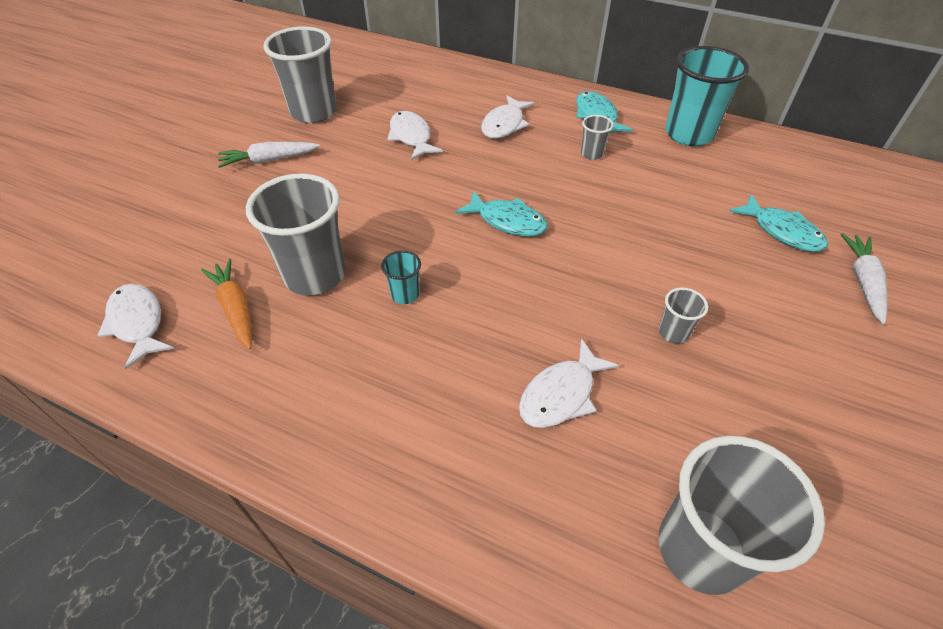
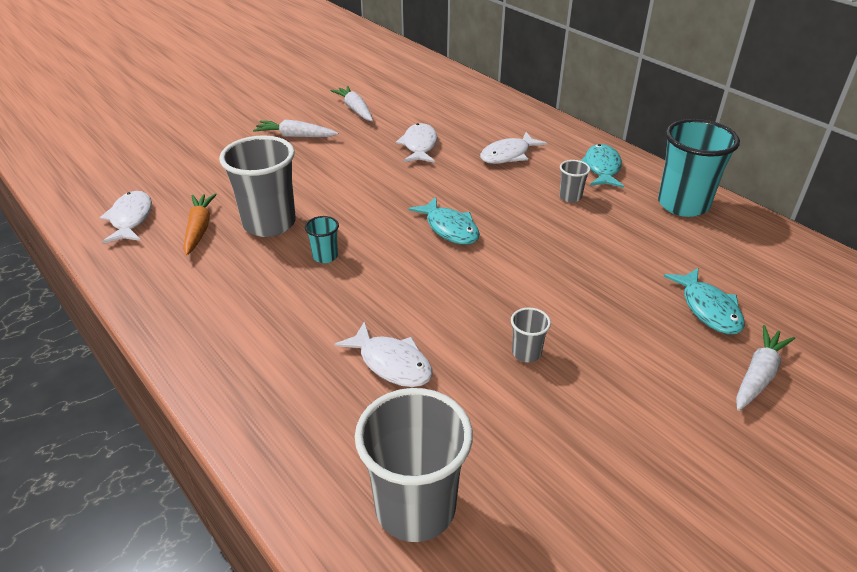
camera: 25 degrees right, 10 degrees down
grey cup [263,26,337,123] -> white carrot [331,86,373,121]
white fish [519,339,619,428] -> white fish turned 120 degrees counterclockwise [334,321,433,387]

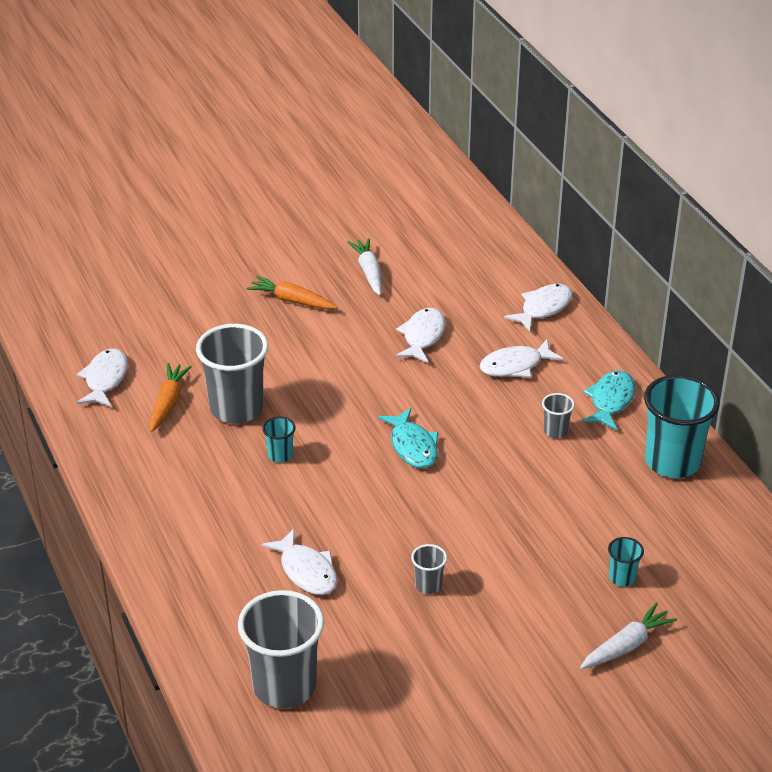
camera: 15 degrees right, 0 degrees up
white carrot [253,120,338,137] -> orange carrot [246,276,337,309]
turquoise fish [663,268,745,334] -> turquoise cup [608,537,644,586]
none -> white fish [504,284,573,332]

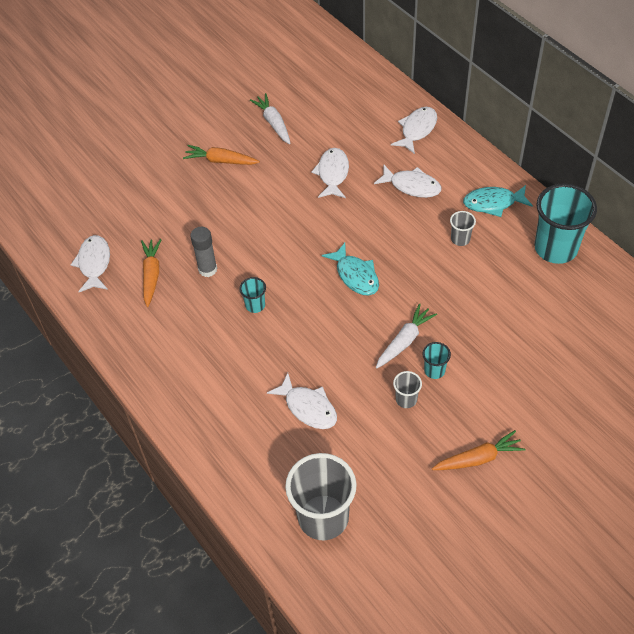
camera: 10 degrees left, 15 degrees up
grey cup [196,324,268,424] -> grey glue stick [190,227,217,277]
white fish [479,339,563,377] -> white fish turned 120 degrees counterclockwise [374,165,442,198]
white carrot [580,602,677,669] -> white carrot moved to [376,303,437,368]
turquoise fish [582,370,635,431] -> turquoise fish turned 105 degrees counterclockwise [463,185,533,217]
turquoise cup [608,537,644,586] -> turquoise cup moved to [422,342,451,379]
none -> orange carrot [432,430,525,470]

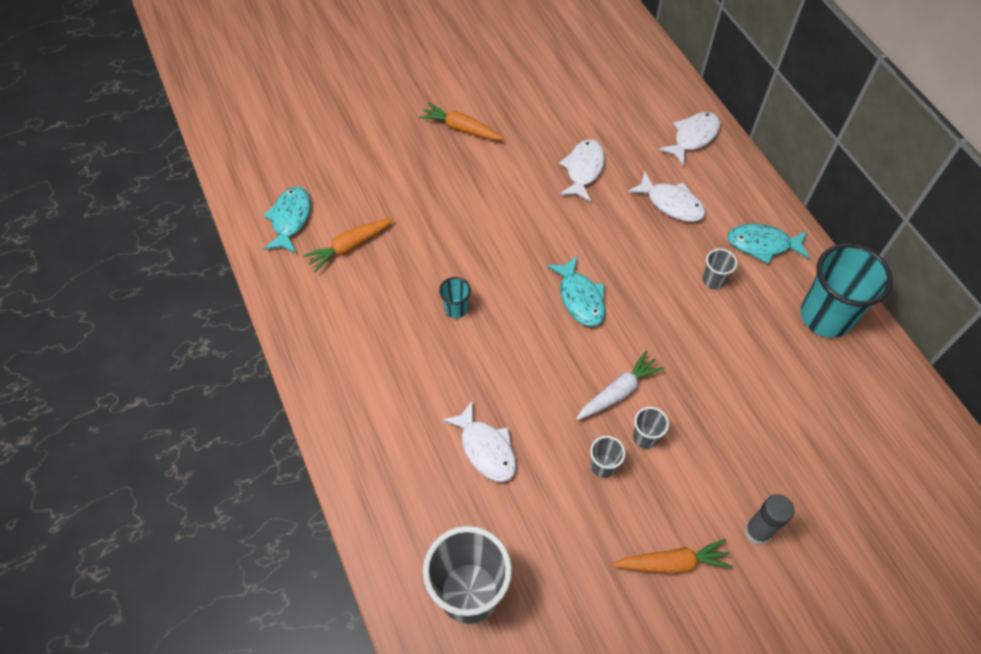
camera: 10 degrees right, 5 degrees up
white fish [71,235,110,292] -> turquoise fish [263,187,311,254]
orange carrot [141,239,162,307] -> orange carrot turned 135 degrees counterclockwise [303,218,393,272]
grey glue stick [190,227,217,277] -> grey glue stick moved to [744,494,795,545]
white carrot [250,93,291,144] -> none
turquoise cup [422,342,451,379] -> grey cup [633,407,669,449]

